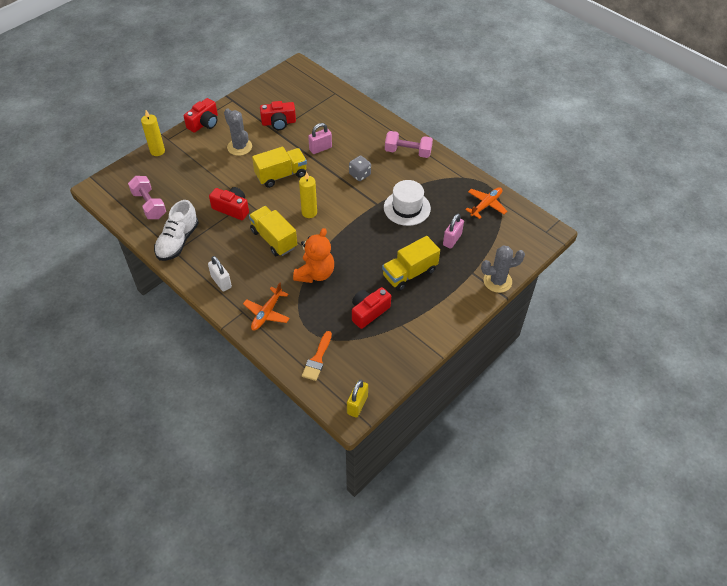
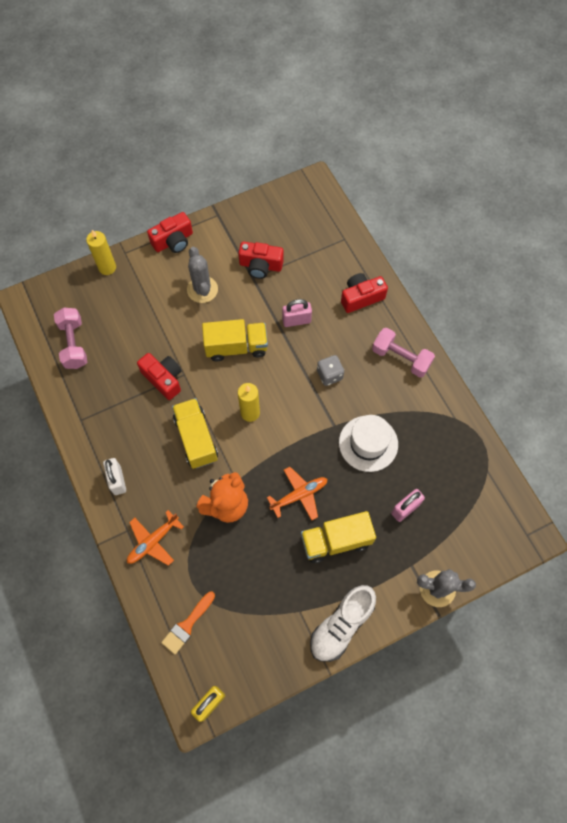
camera: 20 degrees right, 15 degrees up
white shoe [154,200,199,261] -> white shoe moved to [310,585,376,662]
red camera [352,287,391,329] -> red camera moved to [341,273,388,313]
orange plane [465,187,507,219] -> orange plane moved to [267,467,328,520]

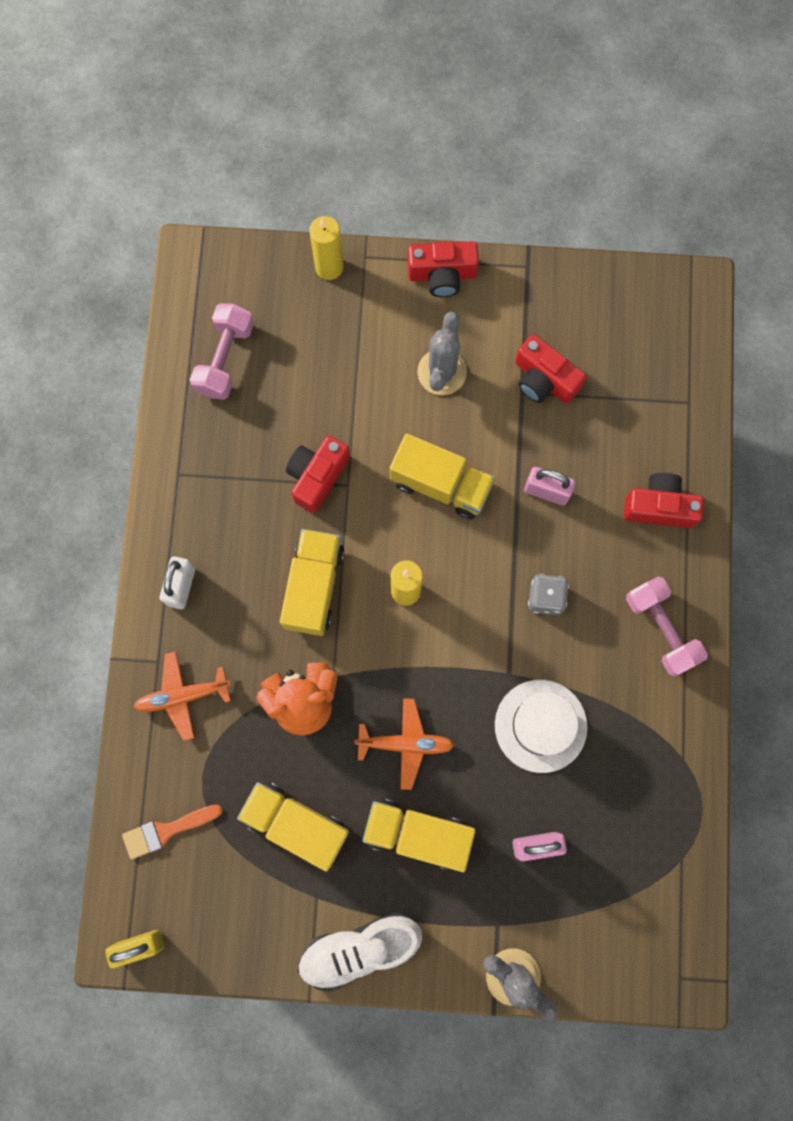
camera: 30 degrees right, 10 degrees up
red camera [137,353,181,400] -> red camera turned 135 degrees counterclockwise [286,436,350,513]
none -> yellow truck [237,782,349,872]

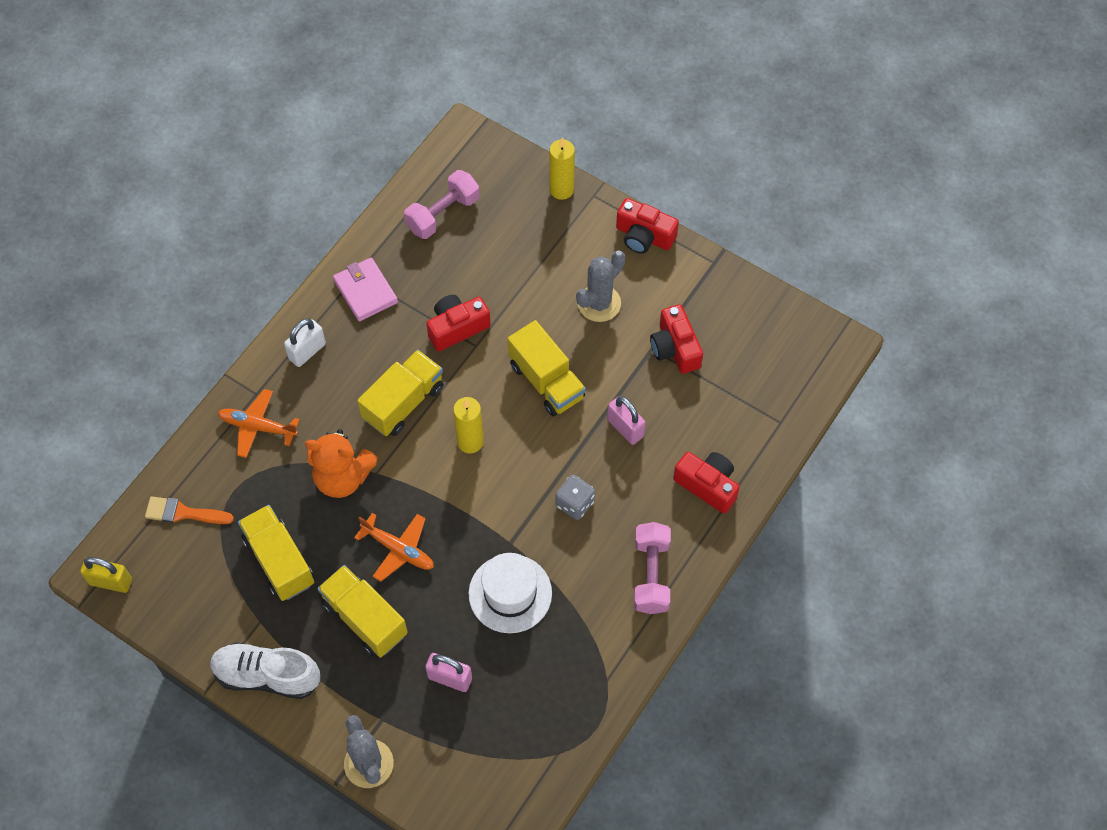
camera: 30 degrees right, 15 degrees down
none -> pink wallet [333,258,398,322]

